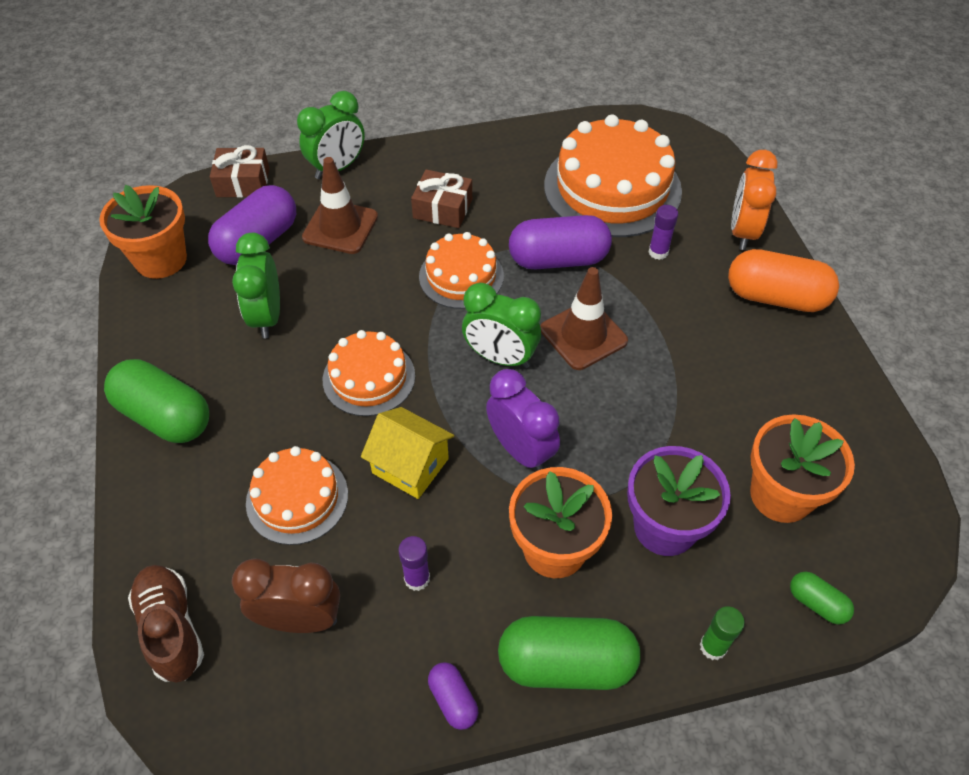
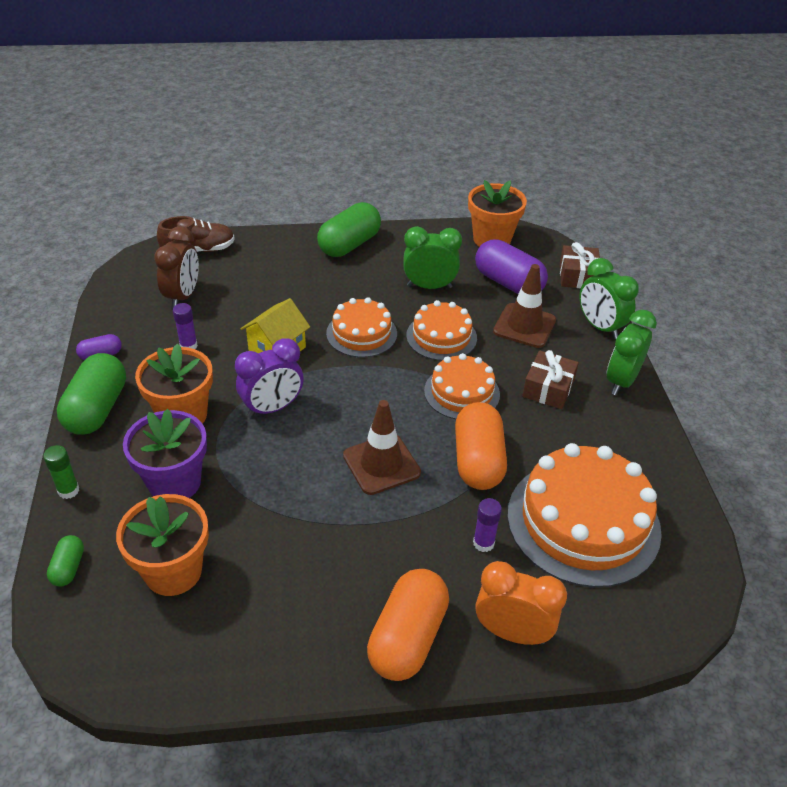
camera: 95 degrees right, 10 degrees down
orange cake [246,446,348,545] -> orange cake moved to [406,300,477,361]
green clock [462,283,541,368] -> green clock moved to [606,310,657,395]
purple capsule [509,215,612,269] -> orange capsule [455,402,507,490]
green capsule [790,571,854,625] -> green capsule turned 45 degrees counterclockwise [47,535,84,587]

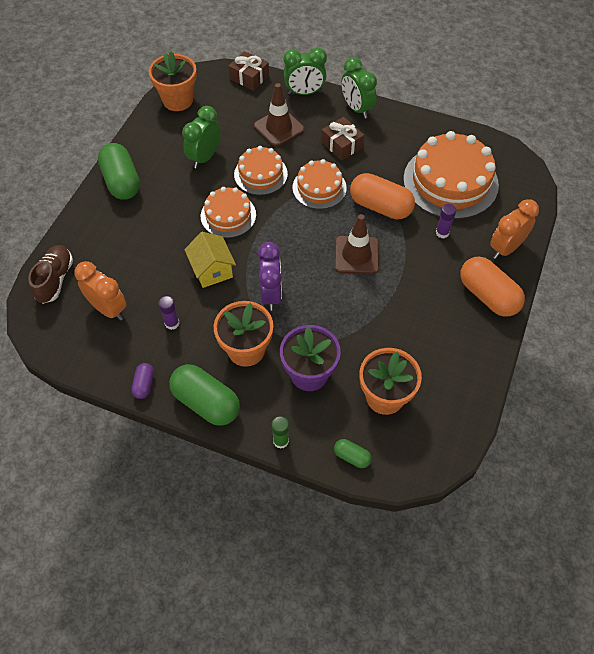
camera: 60 degrees left, 15 degrees up
brown clock [154,226,199,309] -> orange clock [75,261,126,320]
purple capsule [475,239,548,294] -> none

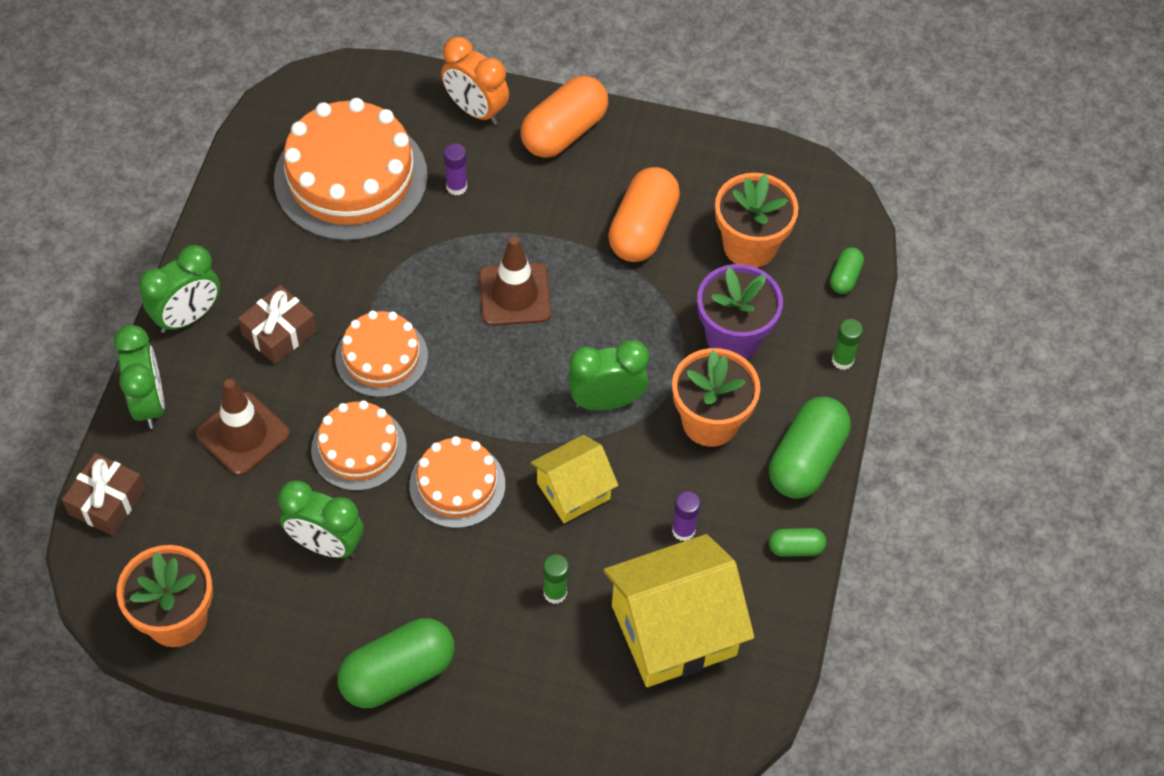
camera: 100 degrees left, 0 degrees up
brown shoe [28,245,73,304] -> none
orange clock [75,261,126,320] -> yellow house [604,534,754,687]
purple capsule [131,363,154,399] -> green capsule [769,528,826,557]
purple clock [258,242,282,311] -> green clock [568,340,649,410]
orange capsule [350,173,415,220] -> orange capsule moved to [608,167,680,262]
none -> green glue stick [543,555,569,604]

